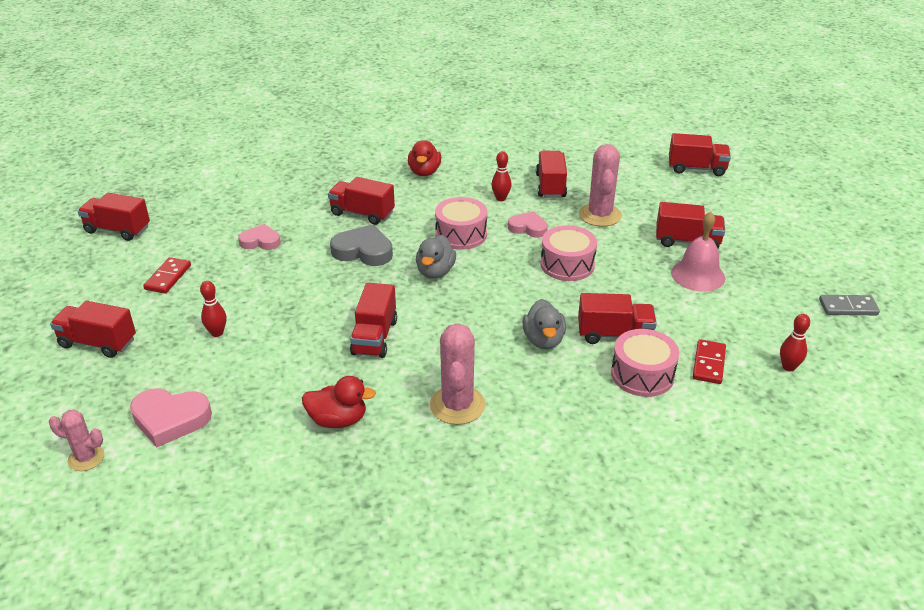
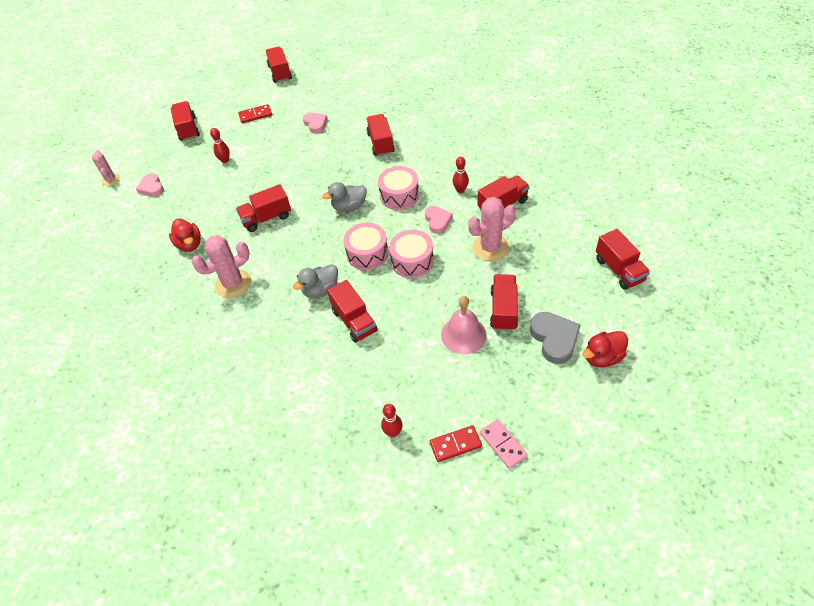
camera: 60 degrees right, 15 degrees up
pink heart [130,388,212,447] -> pink heart [136,173,164,197], size x0.66
grey heart [330,224,393,266] -> grey heart moved to [530,312,581,364]
red duck [408,140,441,176] -> red duck moved to [583,331,628,368]
pink drum [611,329,679,397] -> pink drum moved to [343,222,389,270]
red truck [656,202,725,248] -> red truck turned 150 degrees counterclockwise [490,274,518,331]
red domino [693,339,726,384] -> red domino moved to [430,425,482,462]
grey domino [819,295,880,315] -> pink domino [480,419,528,469]

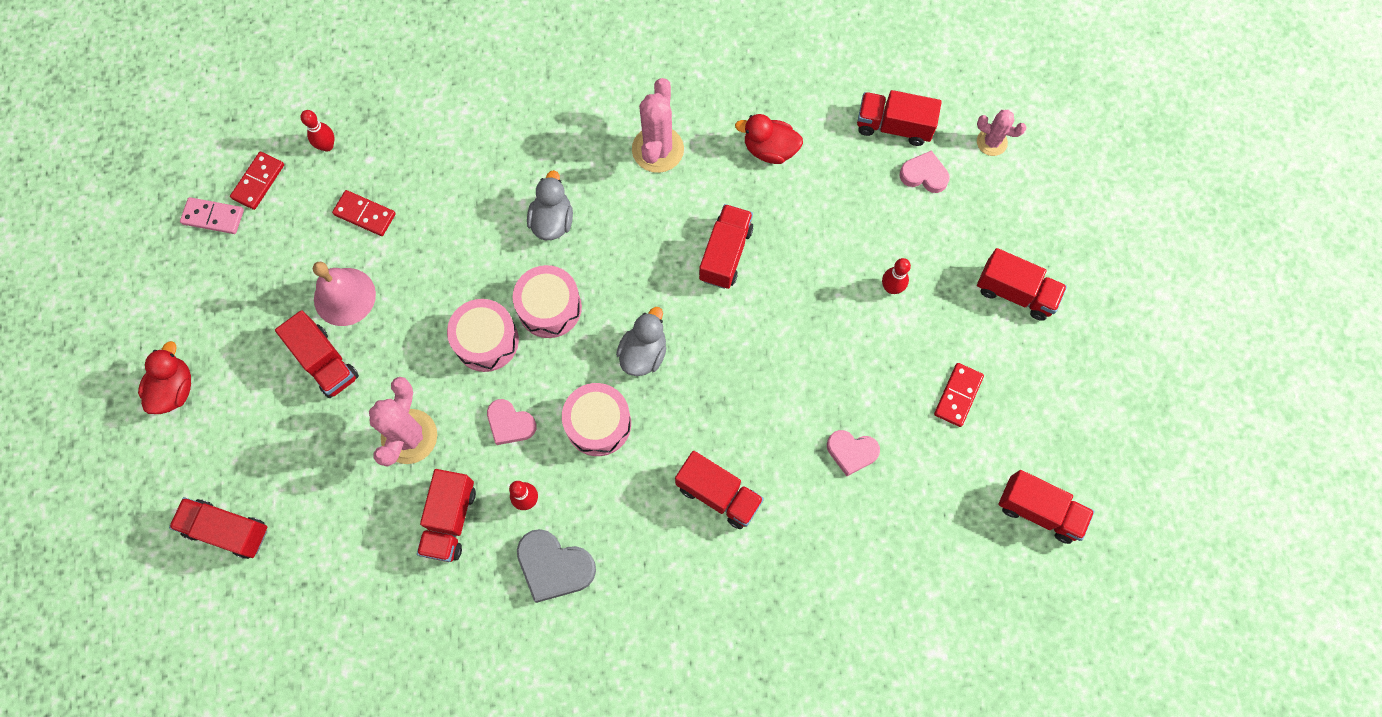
camera: 130 degrees right, 20 degrees up
red truck [327,280,377,343] -> red truck moved to [857,90,942,146]
grey heart [530,312,581,364] -> grey heart moved to [517,529,596,603]
none -> red domino [332,190,396,236]

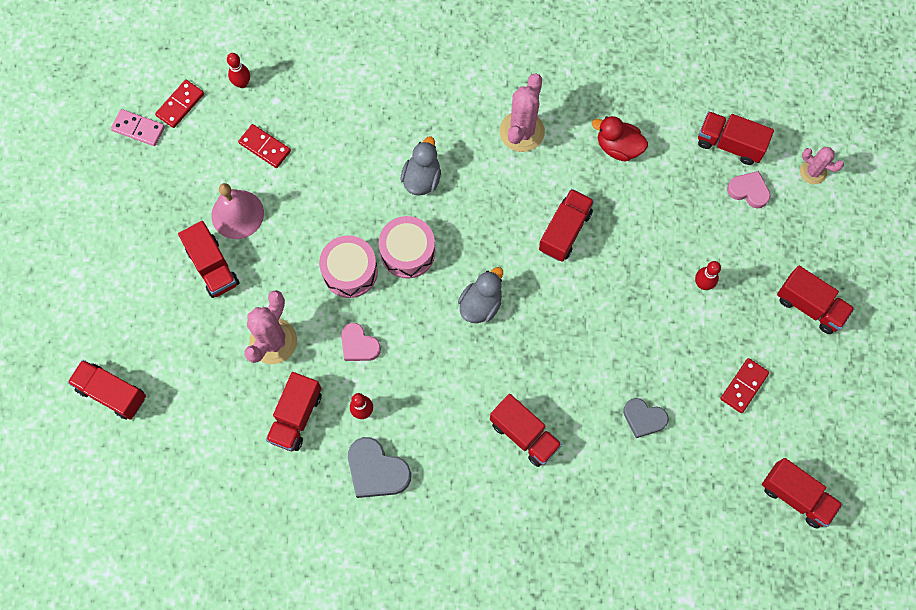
camera: 10 degrees right, 0 degrees up
red duck [138,341,191,414] -> none
pink drum [562,383,631,456] -> none
pink heart [827,430,880,476] -> grey heart [623,398,669,438]

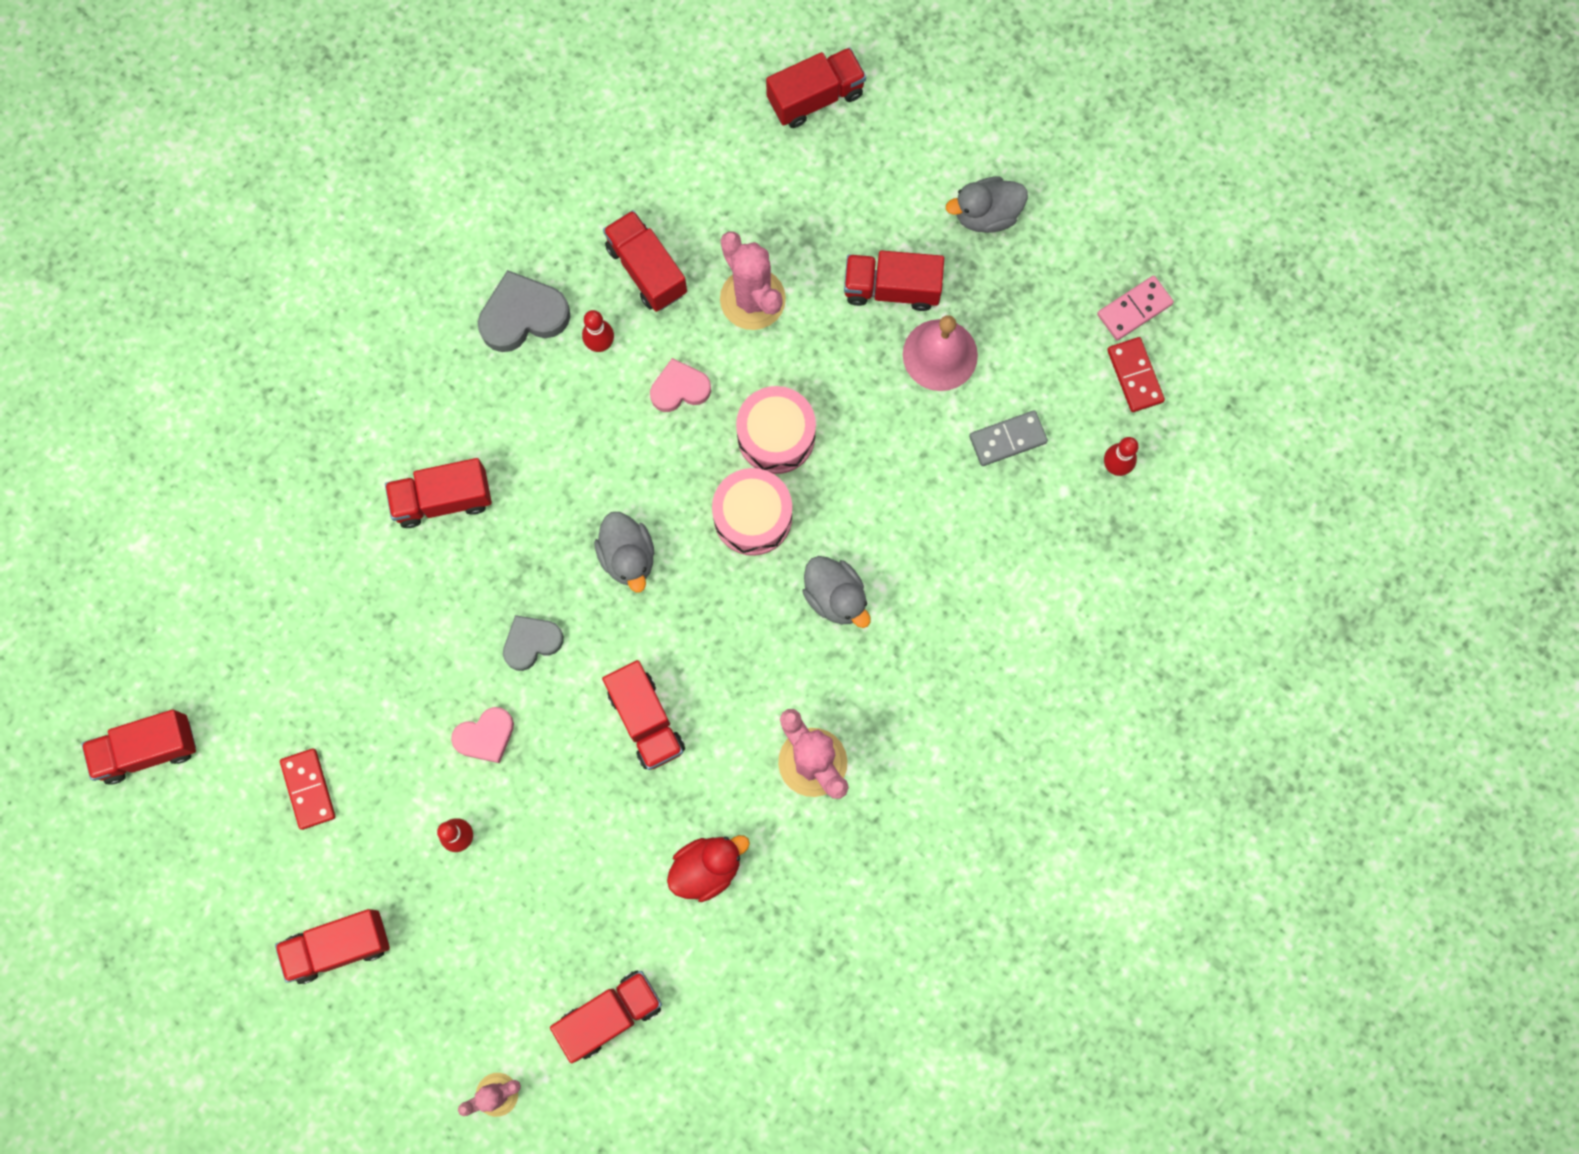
camera: 125 degrees right, 5 degrees up
red domino [238,124,291,168] -> grey domino [969,410,1048,466]
grey heart [623,398,669,438] -> grey heart moved to [503,615,564,671]
pink heart [727,171,771,209] -> pink heart moved to [451,707,514,763]
none -> grey duck [946,176,1028,233]

